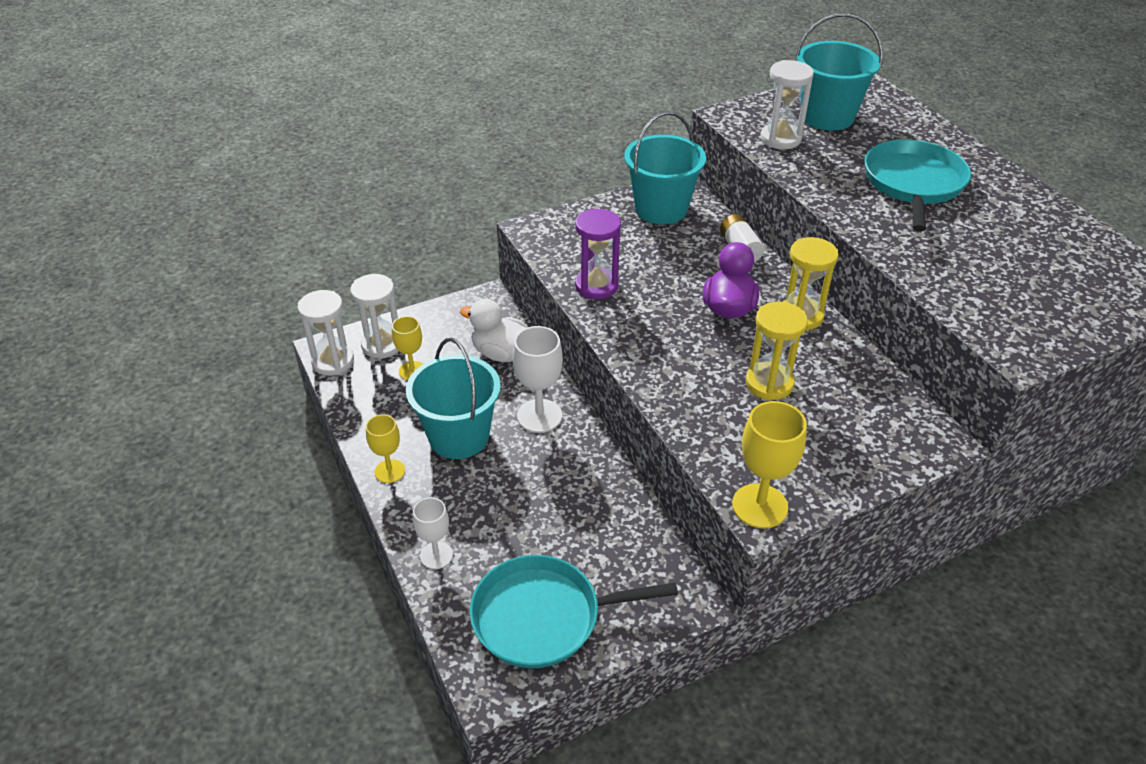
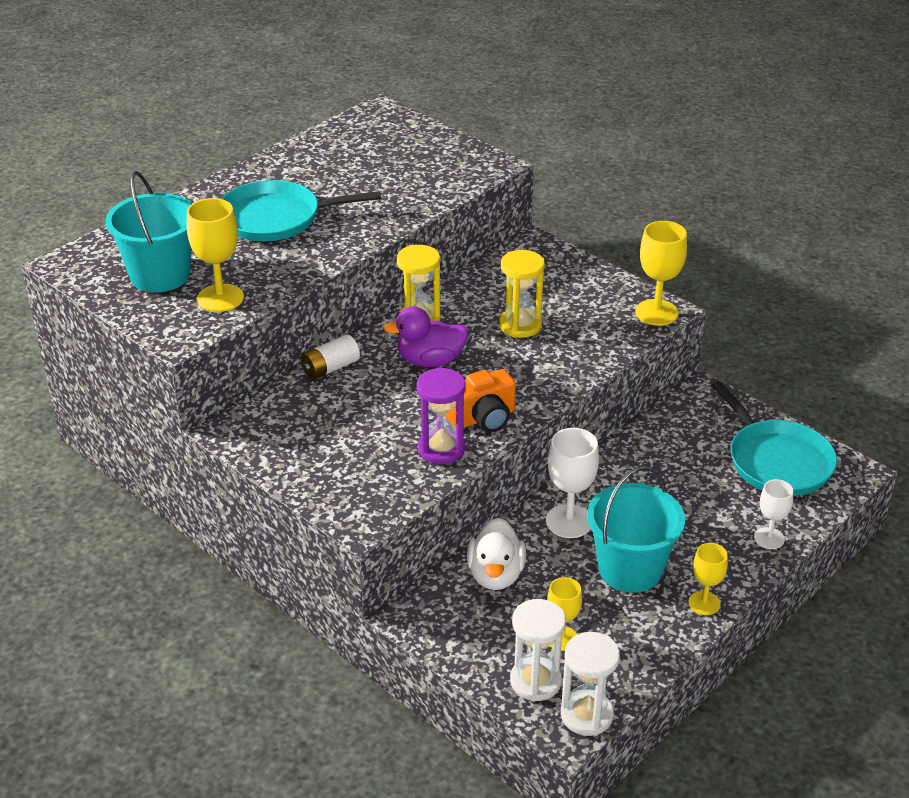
camera: 110 degrees left, 5 degrees down
turquoise bucket [624,111,706,224] -> none
white hourglass [760,60,814,149] -> yellow goblet [187,198,244,312]
none -> orange camera [445,369,516,432]

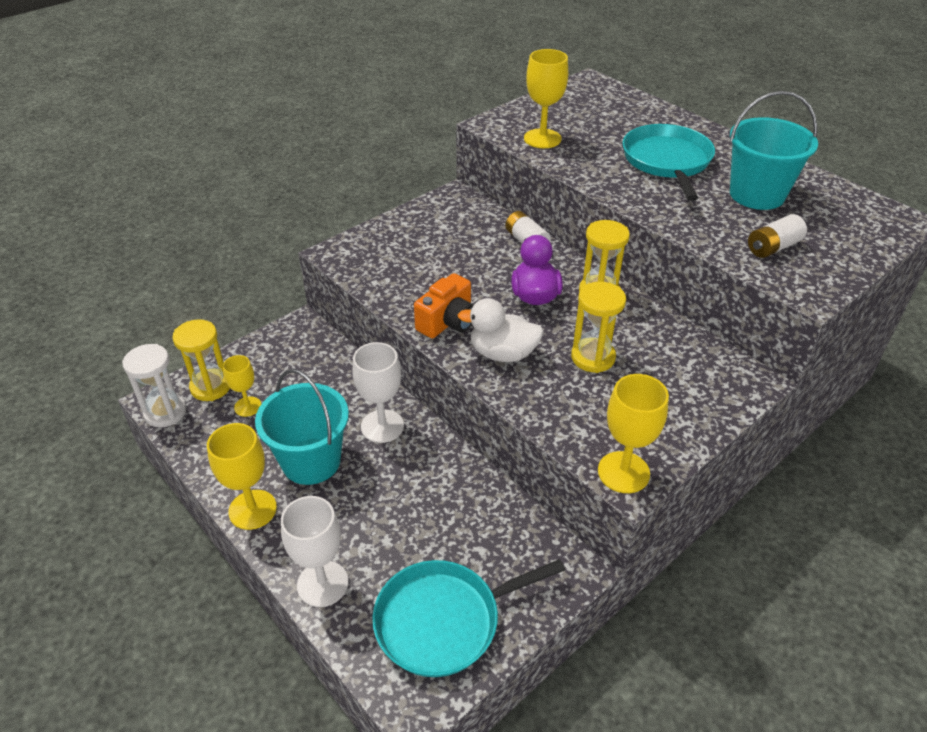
camera: 95 degrees right, 5 degrees up
turquoise bucket [105,171,193,292] -> turquoise bucket moved to [730,91,818,210]
purple hourglass [417,367,465,464] -> none
orange camera [445,369,516,432] -> orange camera turned 120 degrees counterclockwise [414,273,474,338]
white duck [467,518,526,590] -> white duck moved to [458,298,544,362]
white hourglass [510,599,566,702] -> yellow hourglass [172,319,230,401]
yellow goblet [689,543,728,615] -> yellow goblet [207,423,277,530], size x1.58
white goblet [754,479,793,549] -> white goblet [281,496,349,607], size x1.58
none -> white battery [748,214,807,258]

